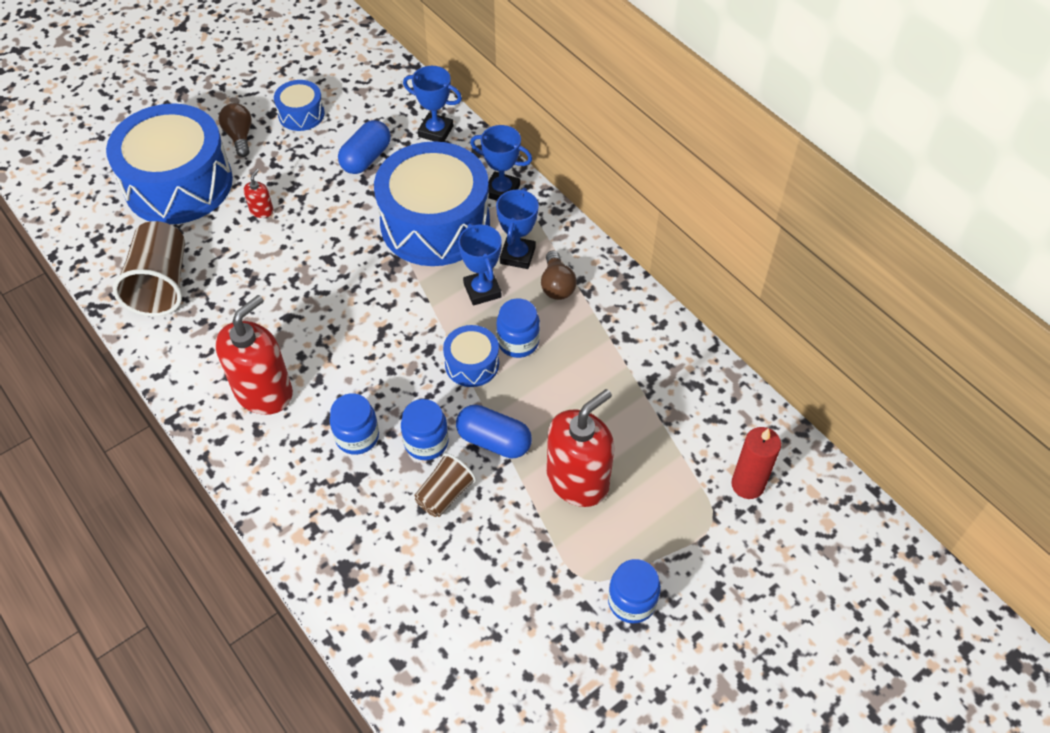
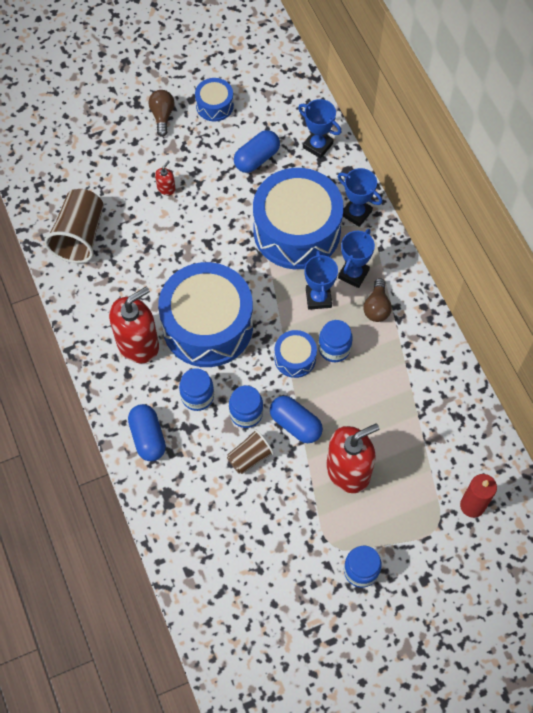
camera: 15 degrees right, 10 degrees up
blue drum [106,103,233,224] -> blue drum moved to [158,262,253,367]
none -> blue capsule [128,404,166,461]

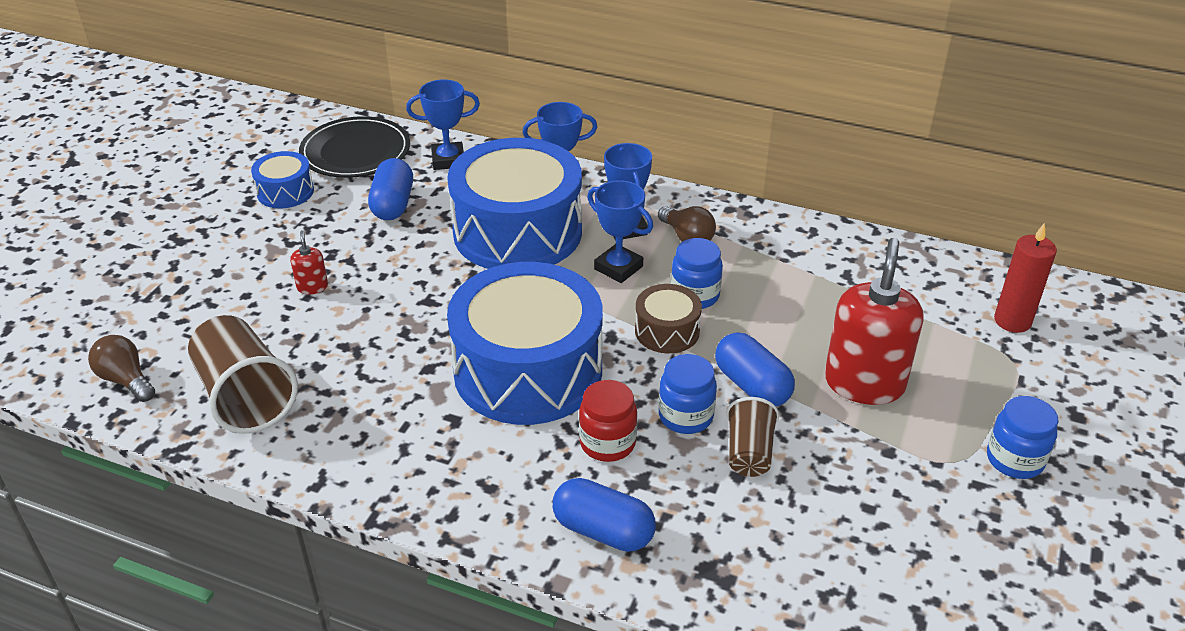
camera: 45 degrees left, 25 degrees down
red soap dispenser [109,287,159,363] -> none
brown light bulb [149,90,175,137] -> brown light bulb moved to [88,335,155,402]
blue jar [179,368,214,411] -> red jar [579,380,637,462]
blue capsule [270,396,323,443] -> blue capsule turned 60 degrees clockwise [715,333,795,406]
blue drum [274,330,317,378] -> brown drum [635,284,702,353]
none -> black plate [299,116,410,178]

